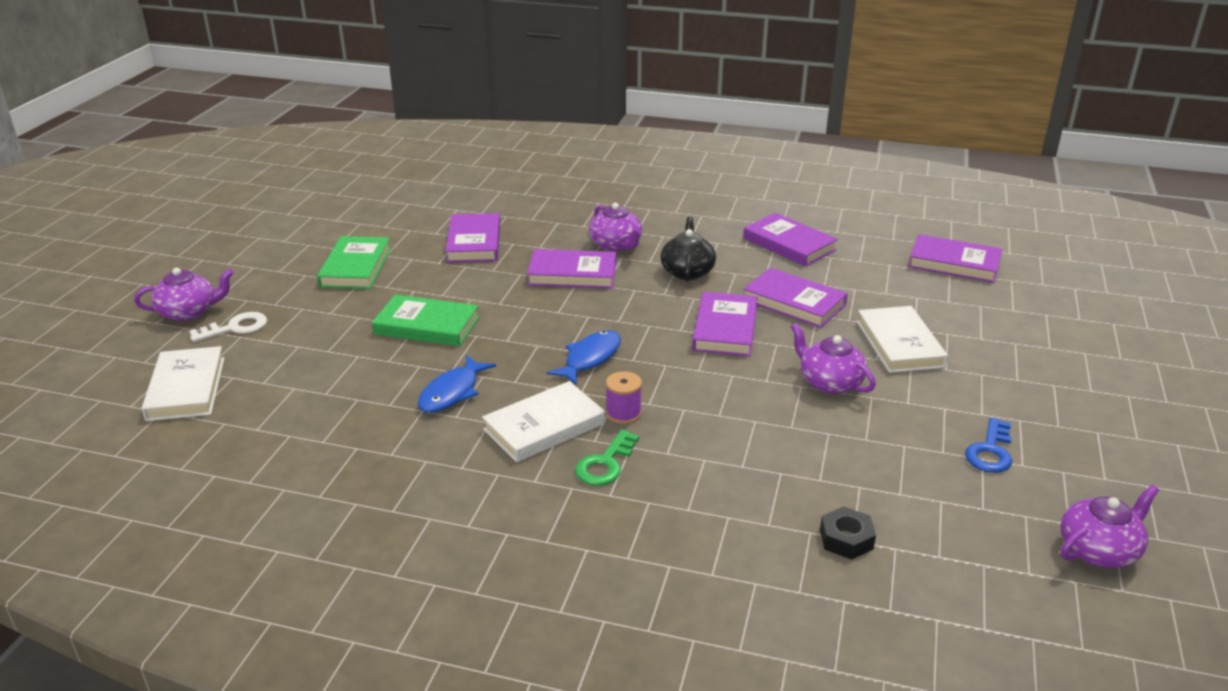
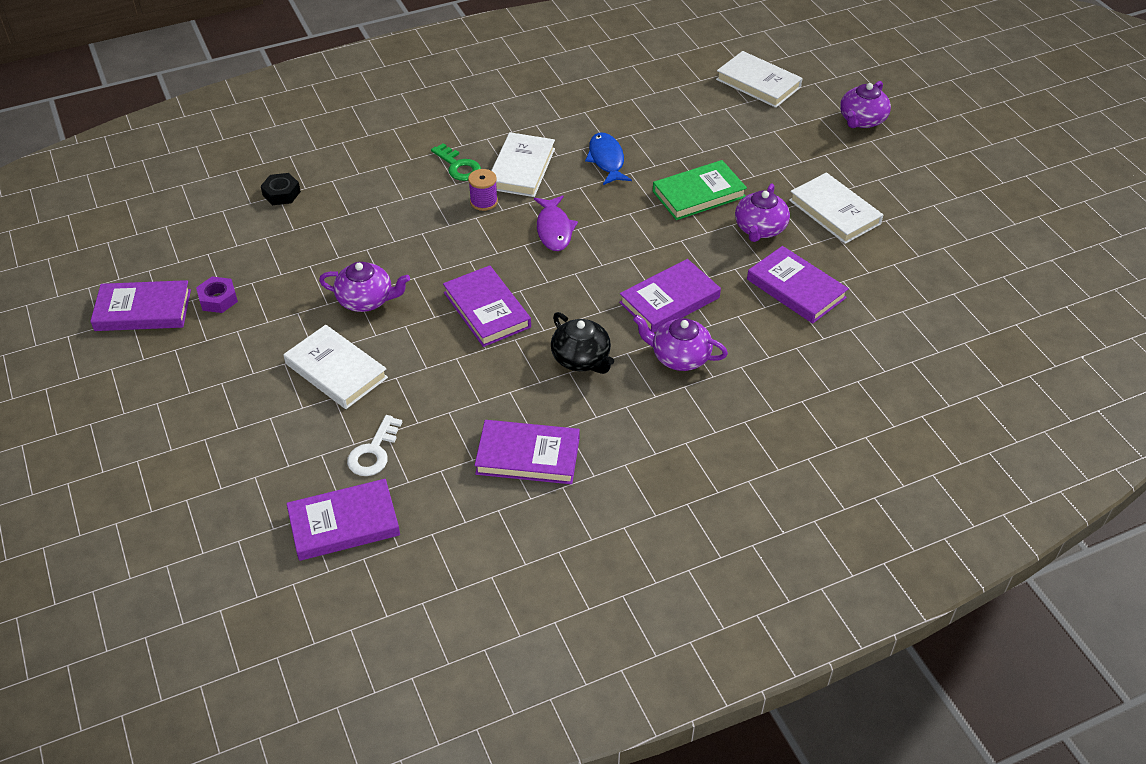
camera: 140 degrees right, 15 degrees up
white key [189,312,267,342] -> white key moved to [347,415,402,476]
green book [317,236,391,289] -> white book [789,173,883,244]
blue fish [547,330,621,385] -> purple fish [534,195,578,251]
green key [575,430,639,486] -> green key turned 150 degrees clockwise [431,143,481,181]
purple book [743,268,848,328] -> purple book moved to [90,280,191,331]
blue key [965,417,1012,473] -> purple nut [196,277,238,313]
purple teapot [1060,485,1159,568] -> purple teapot moved to [735,183,790,242]

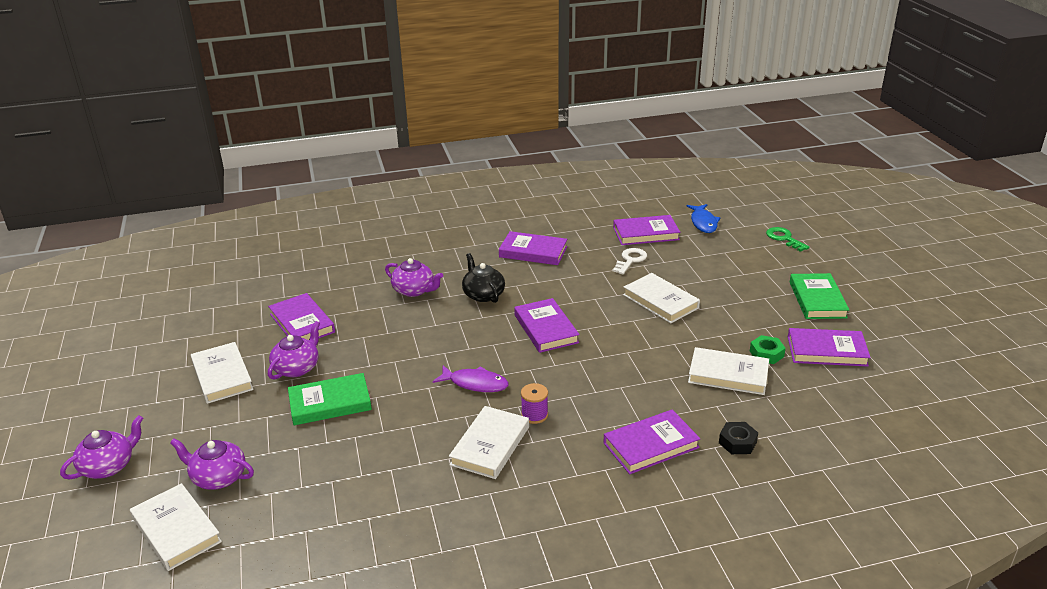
camera: 170 degrees left, 15 degrees down
purple nut [196,277,238,313] -> green nut [750,335,786,364]
purple teapot [319,262,410,312] -> purple teapot moved to [170,438,254,490]
green key [431,143,481,181] -> green key moved to [766,227,809,252]
purple fish [534,195,578,251] -> purple fish turned 105 degrees clockwise [433,365,509,392]
blue fish [585,133,632,185] -> blue fish moved to [687,204,721,233]
purple book [619,259,721,333] -> purple book moved to [604,410,700,474]
none -> white book [688,347,769,395]
none -> green book [790,273,849,319]

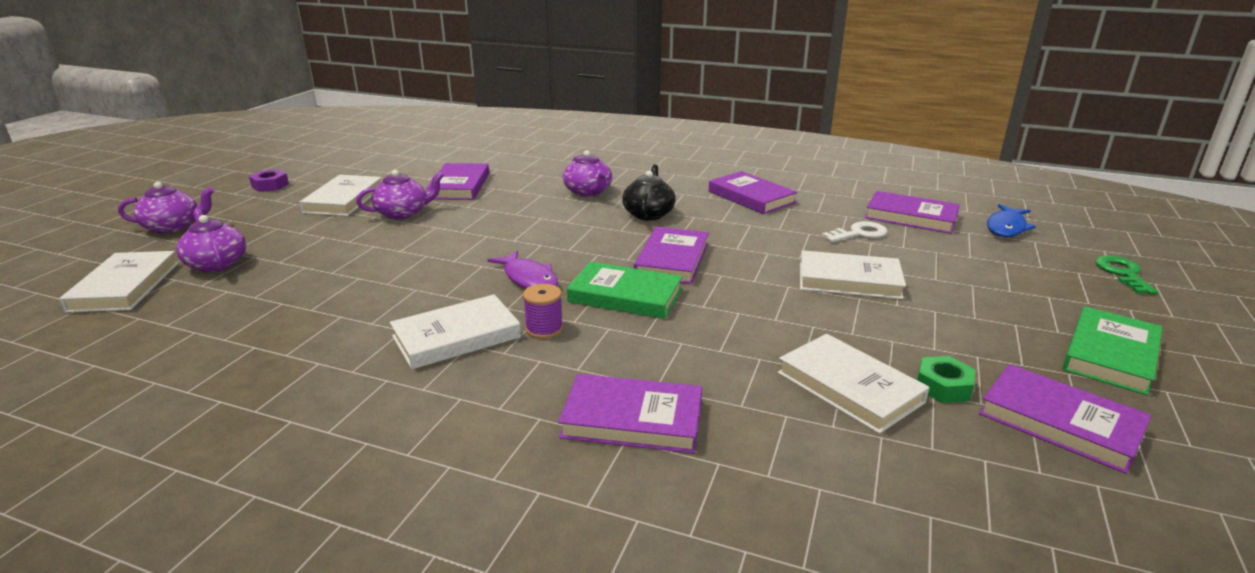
camera: 35 degrees right, 5 degrees down
green book [288,373,372,425] -> green book moved to [567,262,683,319]
white book [623,273,700,323] -> white book turned 75 degrees counterclockwise [800,250,906,299]
black nut [719,422,758,454] -> none
none -> purple nut [249,169,289,192]

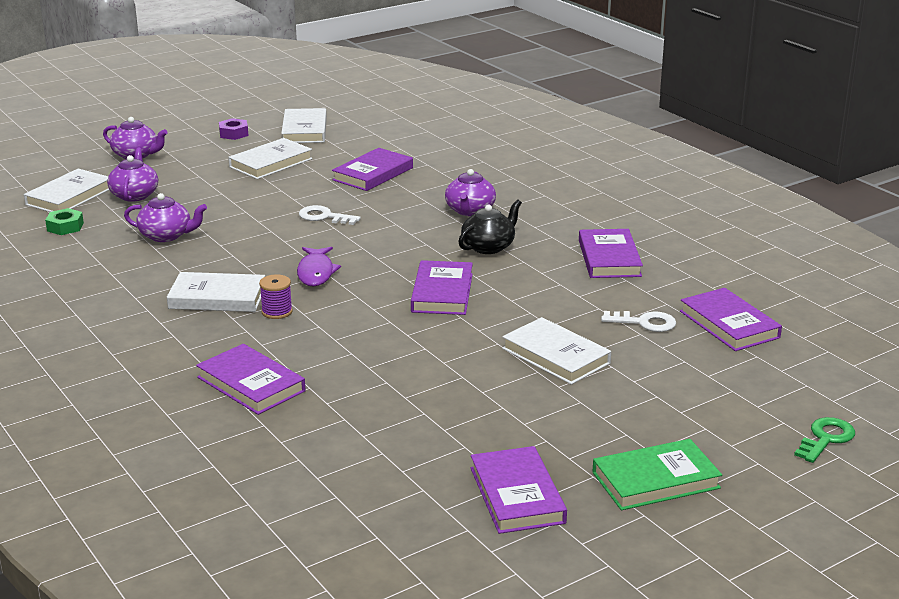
camera: 35 degrees right, 0 degrees up
purple teapot [356,170,444,220] -> purple teapot moved to [124,193,207,242]
green book [567,262,683,319] -> none
purple book [634,227,709,284] -> purple book turned 45 degrees counterclockwise [411,260,473,315]
white book [778,334,930,434] -> white book moved to [281,108,327,143]
green nut [917,356,975,403] -> green nut moved to [45,208,84,235]
blue fish [987,204,1036,237] -> none
none -> white key [299,205,361,225]

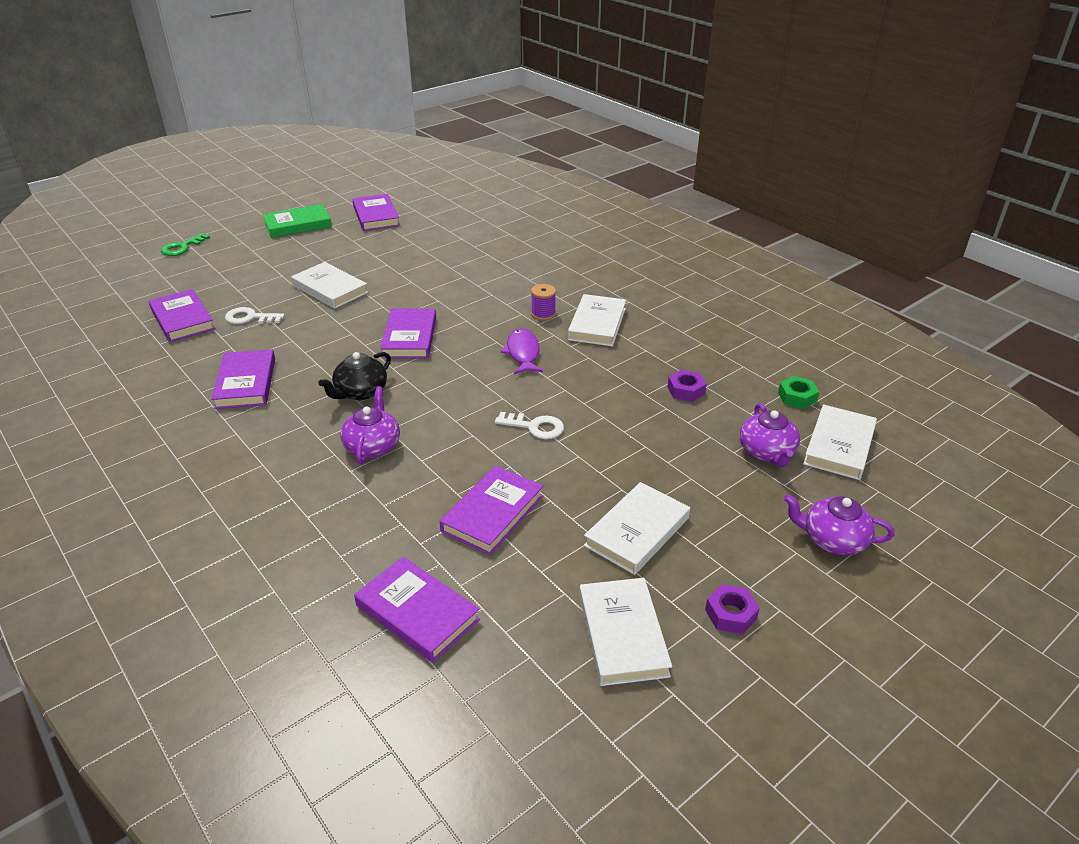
camera: 175 degrees right, 10 degrees up
purple teapot [124,193,207,242] -> purple nut [667,370,706,402]
white book [167,272,265,312] -> white book turned 75 degrees counterclockwise [568,294,626,346]
purple book [196,344,306,415] -> purple book moved to [354,557,480,663]

